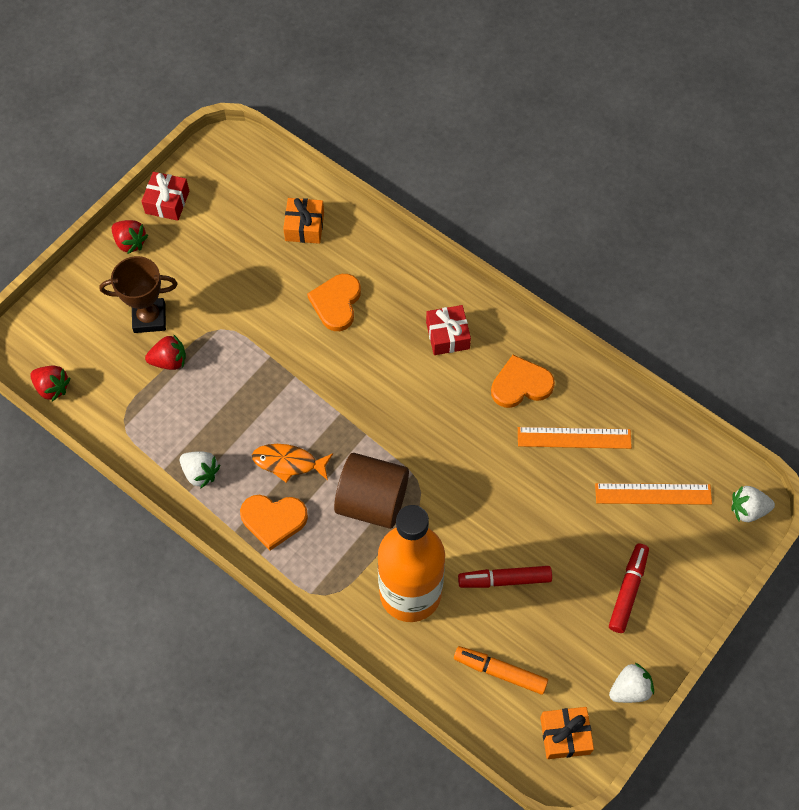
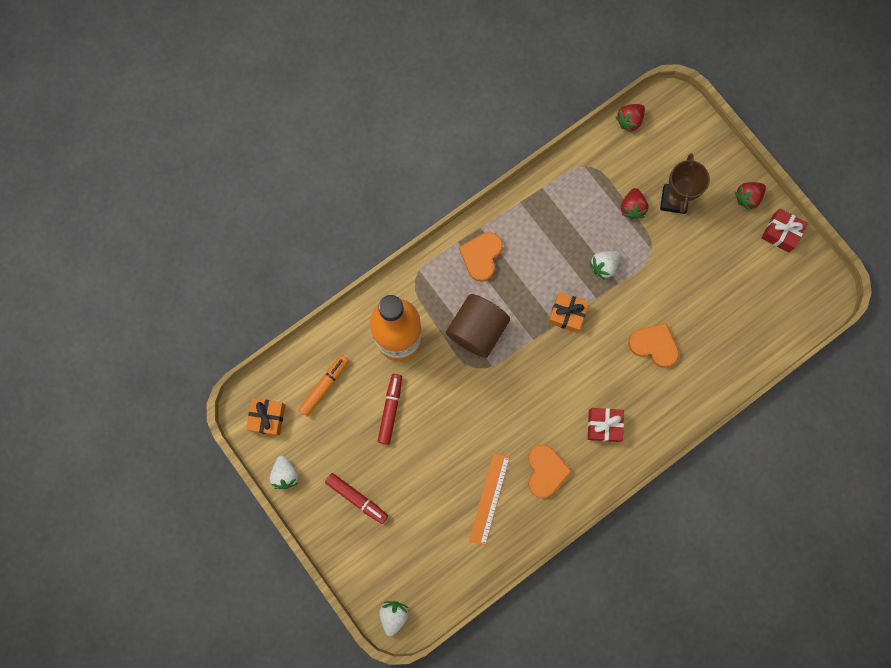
camera: 105 degrees right, 15 degrees up
white strawberry [180,451,220,489] -> white strawberry moved to [589,251,620,280]
orange fish [252,444,333,483] -> none
orange gift [283,198,324,244] -> orange gift moved to [548,292,589,333]
orange ruler [595,483,712,505] -> none

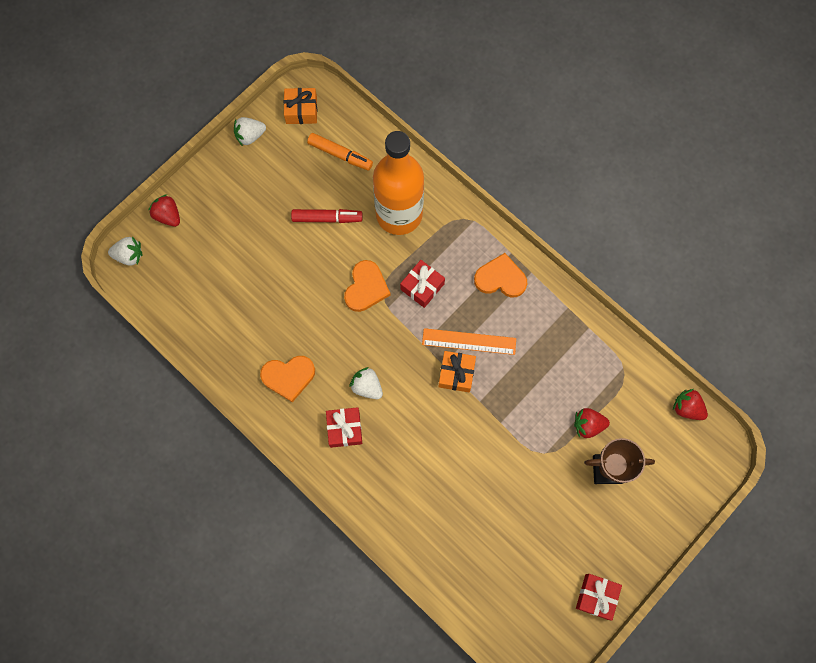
camera: 80 degrees right, 5 degrees down
red marker [325,473,388,524] -> none
brown cylinder [446,294,510,358] -> red gift [400,260,445,308]
orange ruler [469,453,510,546] -> orange ruler moved to [422,328,516,355]
white strawberry [589,251,620,280] -> white strawberry moved to [349,367,383,399]
orange heart [628,323,679,368] -> orange heart moved to [344,260,390,312]
red strawberry [735,182,766,210] -> red strawberry moved to [148,194,180,227]

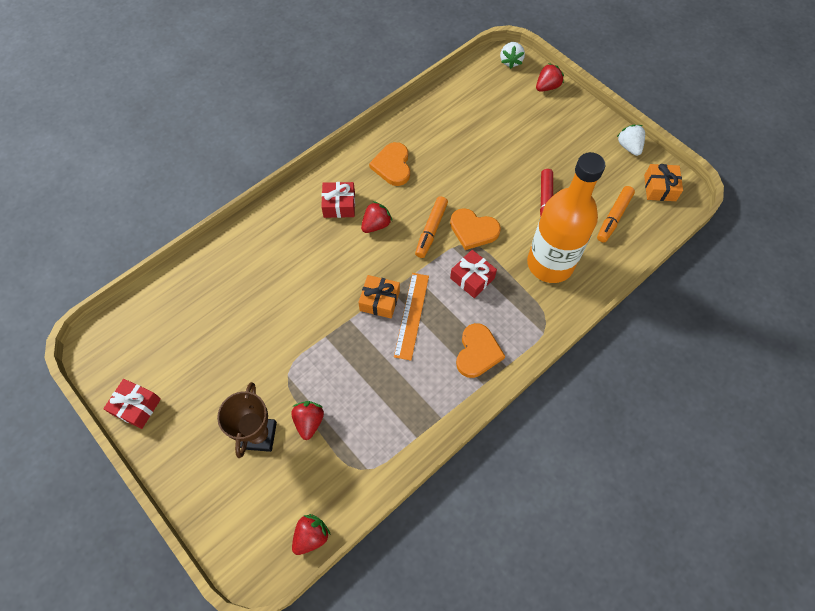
camera: 95 degrees right, 10 degrees down
white strawberry [349,367,383,399] -> red strawberry [361,201,392,233]
none -> orange marker [415,196,448,258]

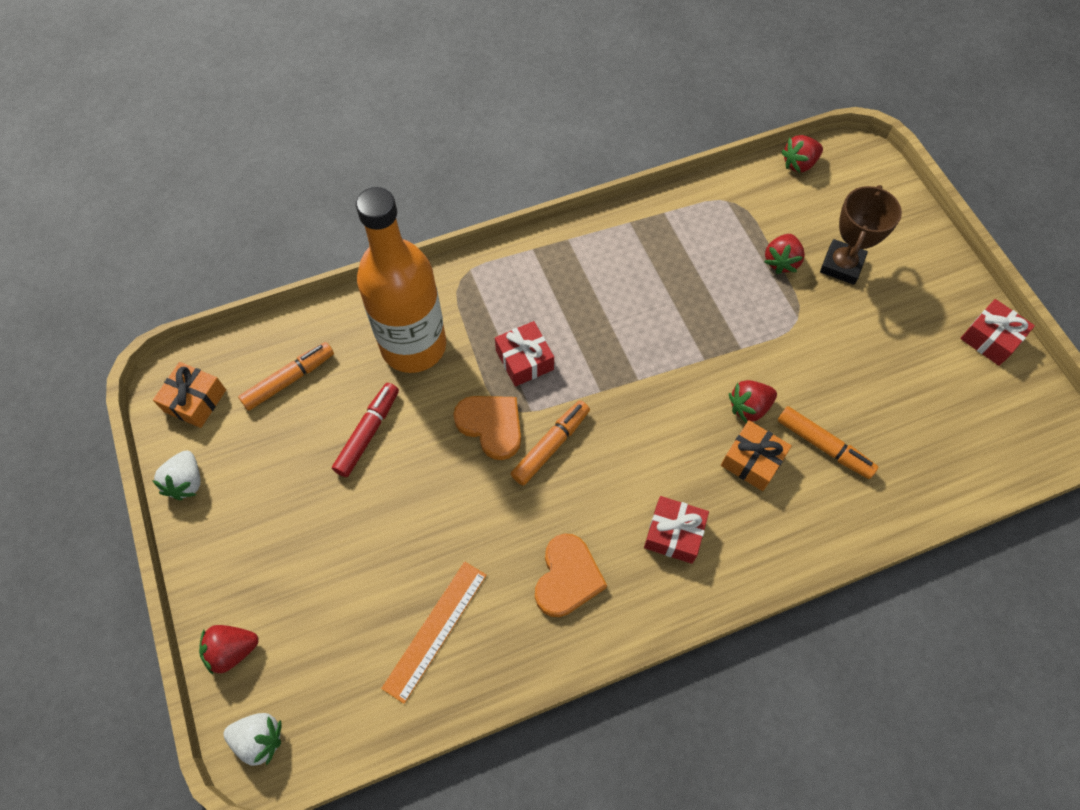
camera: 160 degrees left, 0 degrees up
orange gift [358,275,400,319] -> orange gift moved to [721,420,792,491]
red strawberry [361,201,392,233] -> red strawberry moved to [729,380,777,423]
orange ruler [394,273,429,361] -> orange ruler moved to [381,562,487,704]
orange heart [456,323,505,378] -> none
white strawberry [500,42,525,69] -> white strawberry turned 75 degrees clockwise [223,713,281,766]
none -> orange marker [777,406,878,479]

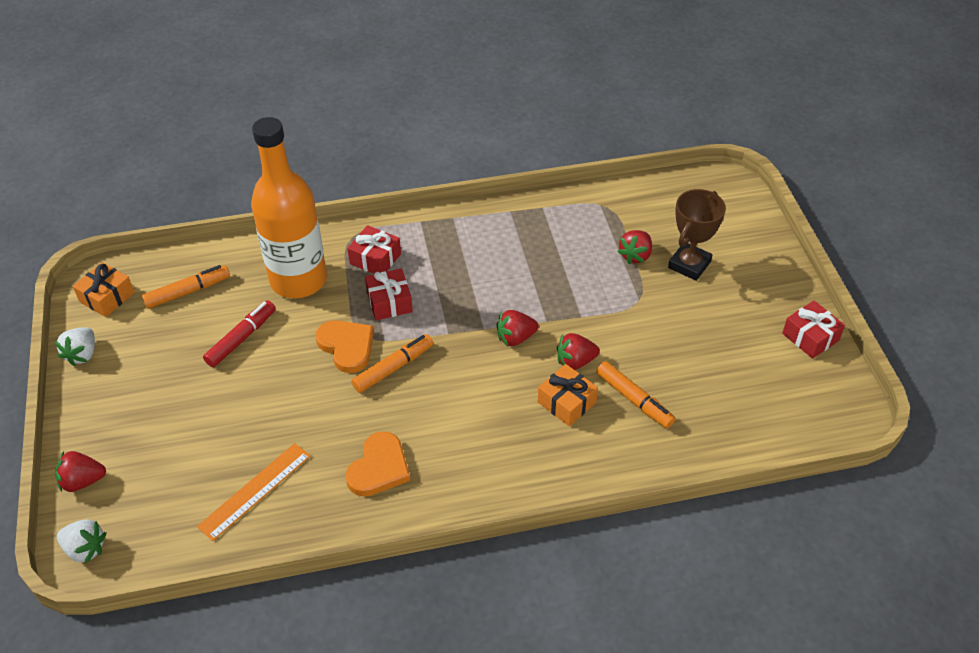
camera: 10 degrees right, 15 degrees down
red gift [644,496,709,564] -> red gift moved to [347,225,401,274]
red strawberry [781,135,823,173] -> red strawberry moved to [496,310,539,346]

